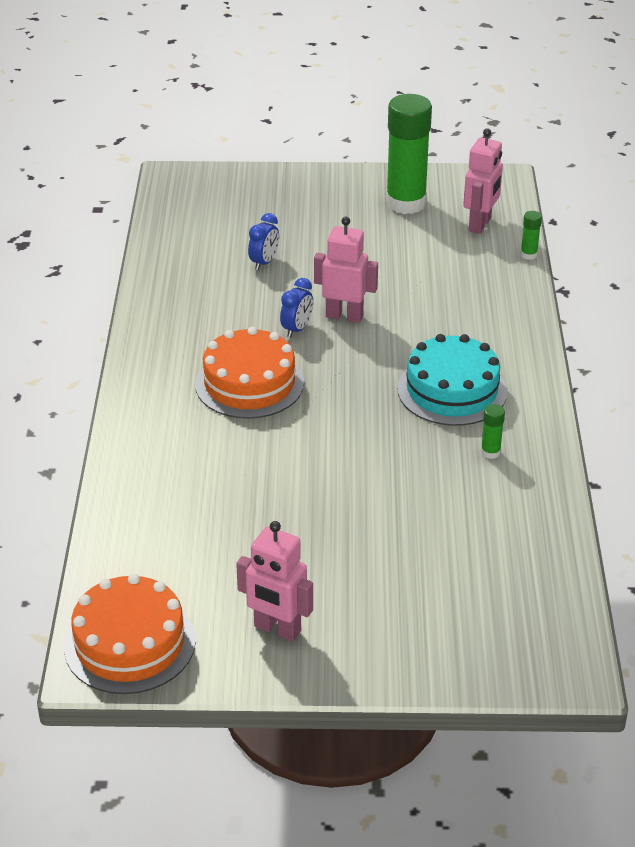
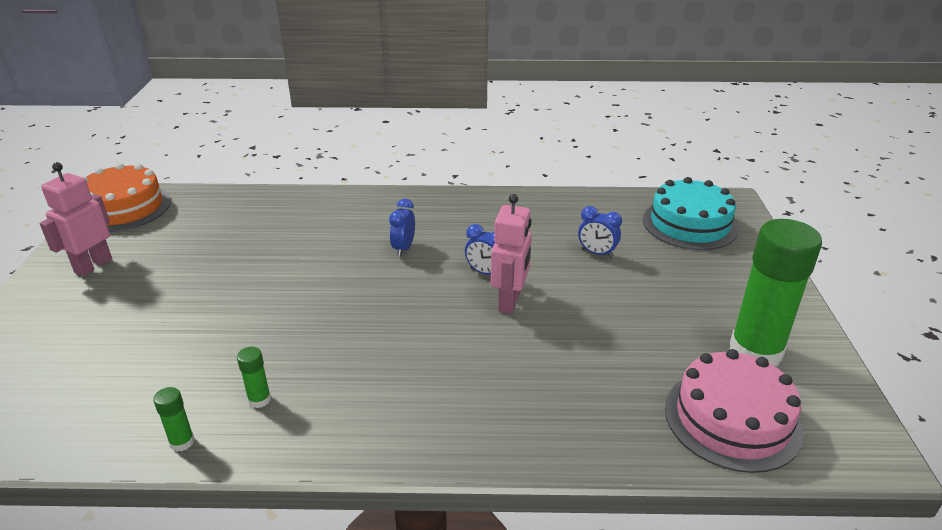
camera: 90 degrees right, 5 degrees down
orange cake [195,326,304,419] -> blue clock [389,199,415,257]
turquoise cake [397,334,507,426] -> turquoise cake moved to [643,177,739,250]
pink robot [463,128,503,234] -> pink cake [665,349,803,473]
green glue stick [520,211,542,260] -> green glue stick moved to [153,387,195,452]

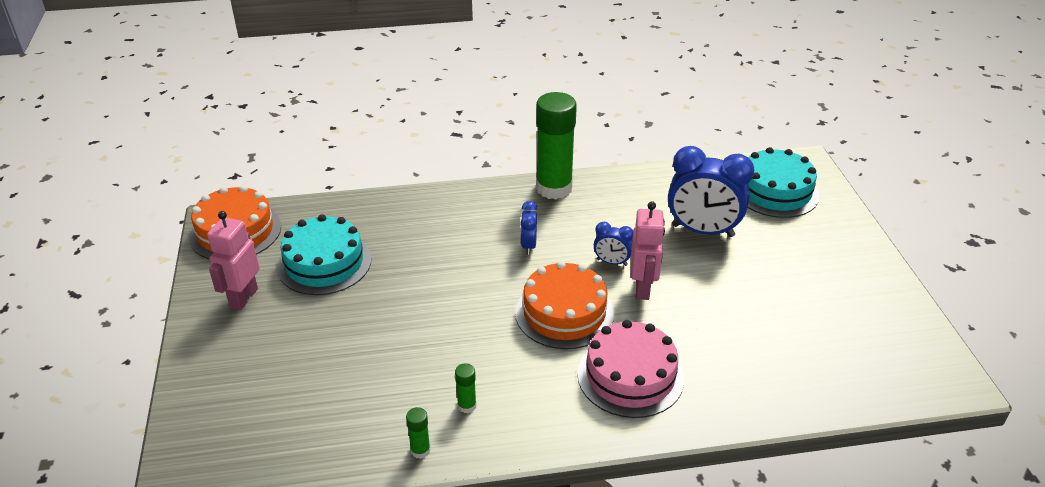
camera: 10 degrees left, 5 degrees up
blue clock [578,206,622,257] -> blue clock [668,146,754,237], size x2.08
pink cake [665,349,803,473] -> pink cake moved to [577,320,684,418]
green glue stick [729,219,822,366] -> green glue stick moved to [536,92,577,200]
none -> turquoise cake [277,214,371,295]
none -> orange cake [515,261,614,349]

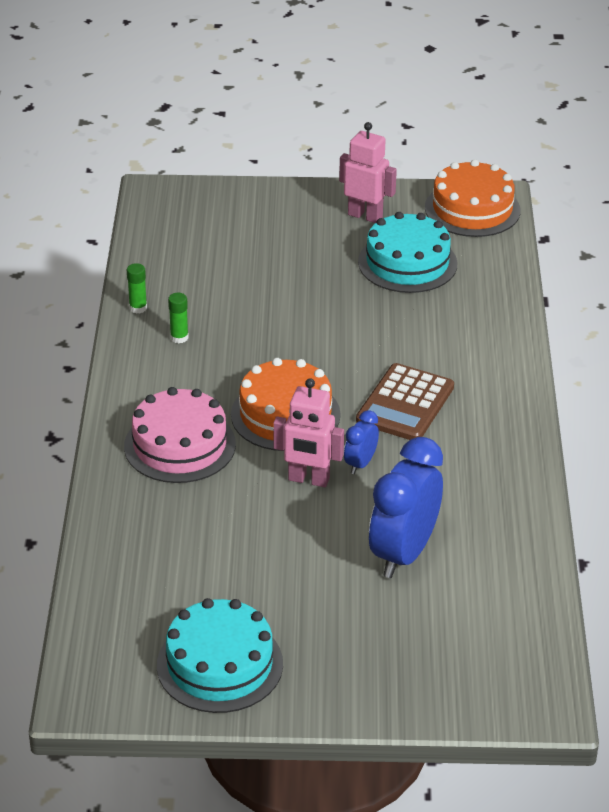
camera: 100 degrees right, 0 degrees up
blue clock [520,201,538,255] -> brown calculator [356,363,454,440]
green glue stick [536,92,577,200] -> none
turquoise cake [748,147,819,218] -> turquoise cake moved to [157,598,283,713]

